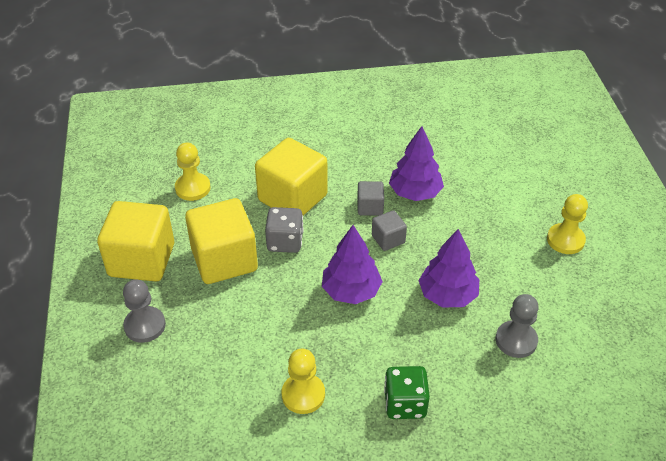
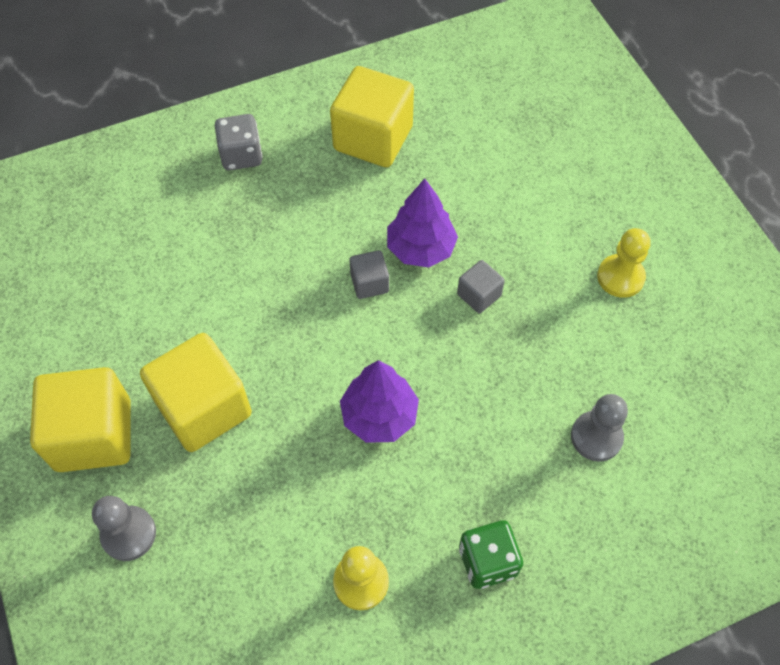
camera: 15 degrees left, 15 degrees up
yellow pawn [175,143,211,201] -> none
yellow cube [255,138,328,216] -> yellow cube moved to [330,66,414,167]
grey dice [265,207,303,253] -> grey dice moved to [215,114,262,171]
grey cube [372,210,407,251] -> grey cube moved to [457,260,505,313]
purple tree [418,229,479,308] -> none

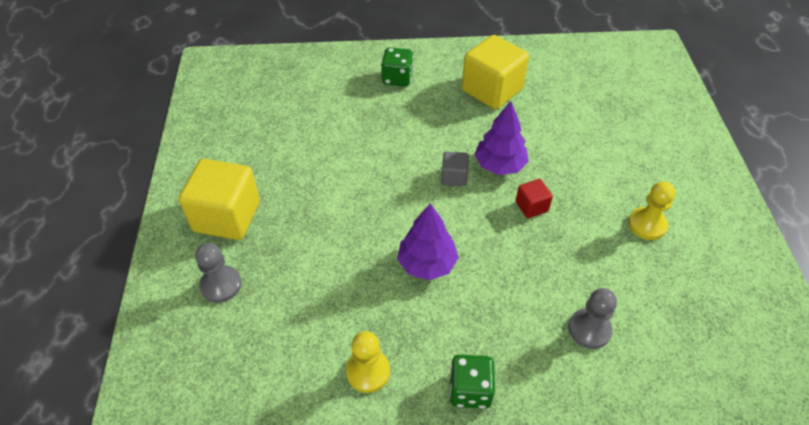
camera: 20 degrees right, 10 degrees down
yellow cube [140,333,252,452] -> none
grey dice [215,114,262,171] -> green dice [381,47,413,87]
grey cube [457,260,505,313] -> red cube [516,179,553,218]

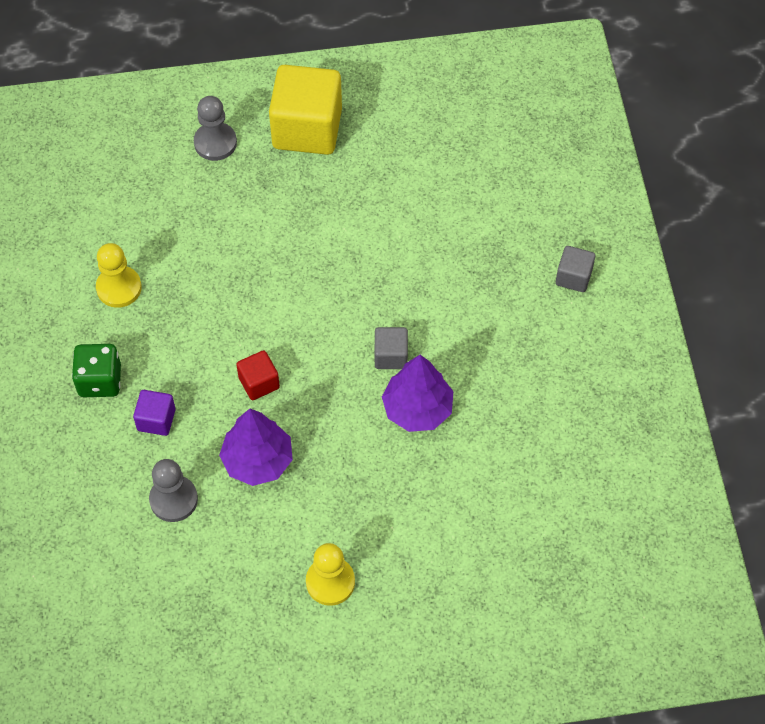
camera: 85 degrees right, 10 degrees up
green dice [381,47,413,87] -> grey cube [556,246,595,292]
purple tree [397,203,459,280] -> purple tree moved to [219,409,293,486]
yellow cube [462,35,529,109] -> none
red cube [516,179,553,218] -> red cube moved to [236,350,280,400]
none -> purple cube [133,390,175,436]

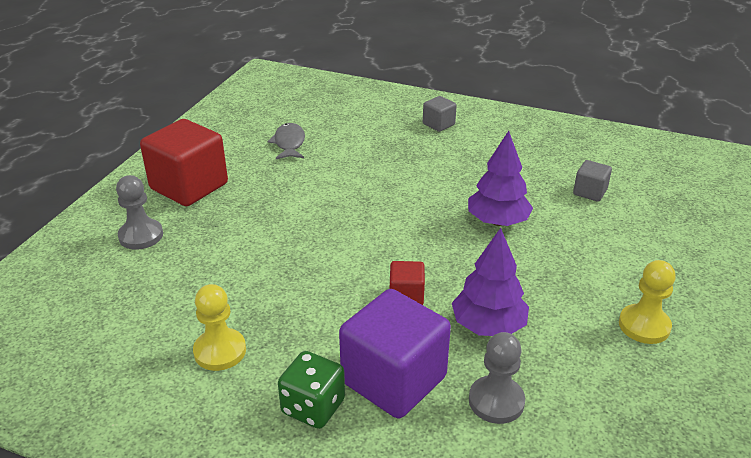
camera: 60 degrees left, 25 degrees down
purple cube [133,390,175,436] -> purple cube [339,289,451,419], size x2.10
yellow cube [269,65,342,155] -> red cube [140,119,228,206]
grey cube [375,327,408,369] -> grey cube moved to [573,160,612,202]
none -> grey fish [267,123,305,159]

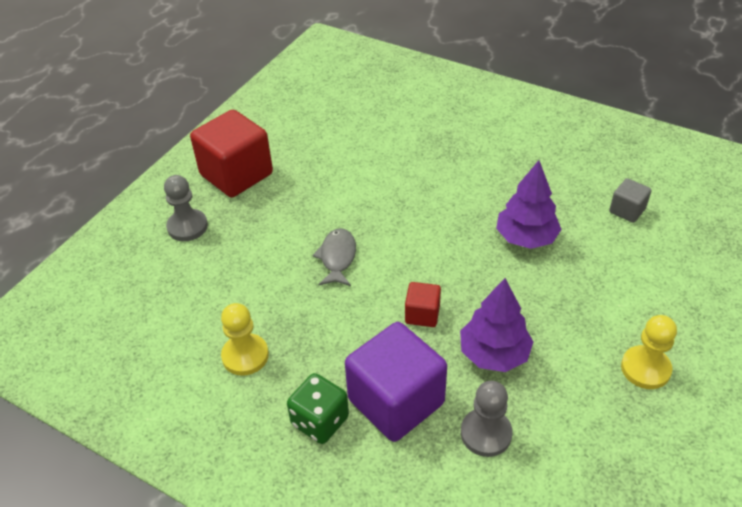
camera: 10 degrees right, 10 degrees up
grey fish [267,123,305,159] -> grey fish moved to [312,228,356,286]
grey cube [423,96,457,132] -> none

